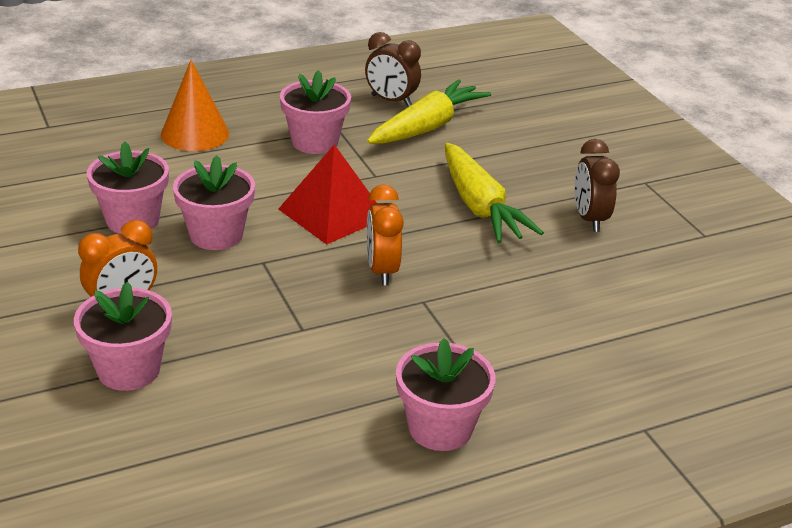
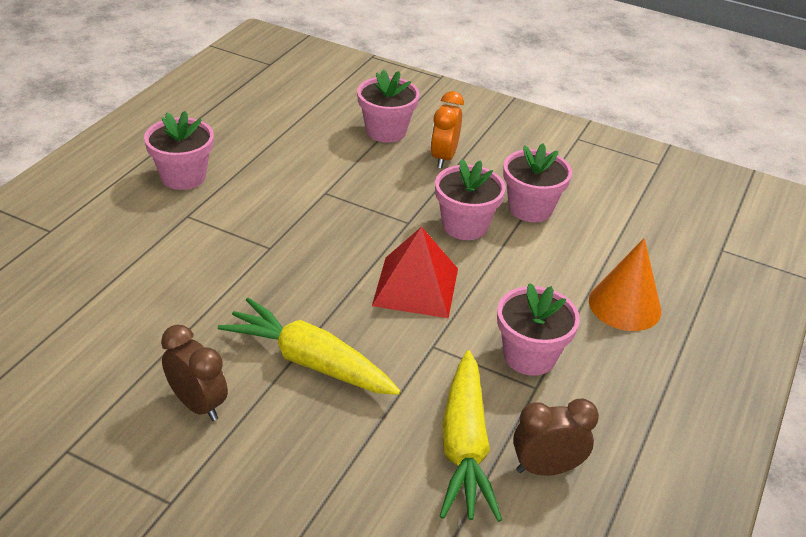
camera: 140 degrees right, 5 degrees up
orange clock [367,184,404,285] -> none

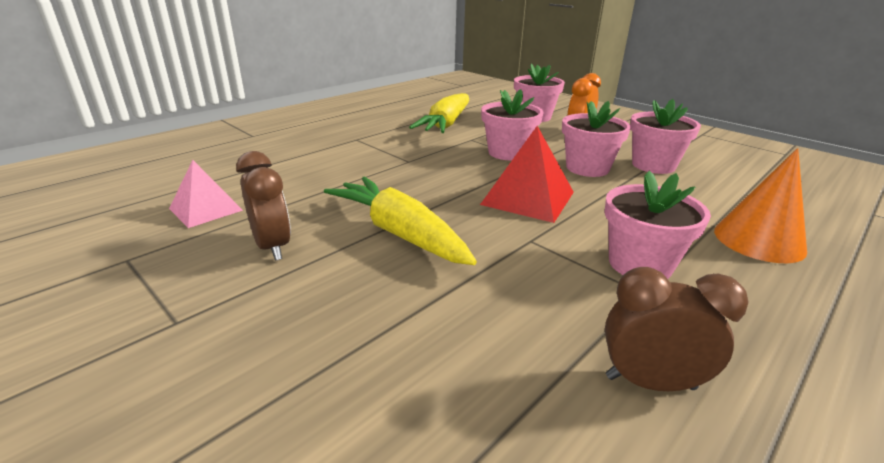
camera: 20 degrees right, 10 degrees down
pink flower pot [144,111,214,190] -> pink flower pot moved to [481,89,543,160]
yellow carrot [439,350,502,522] -> yellow carrot moved to [409,93,469,133]
none -> pink pyramid [169,160,243,228]

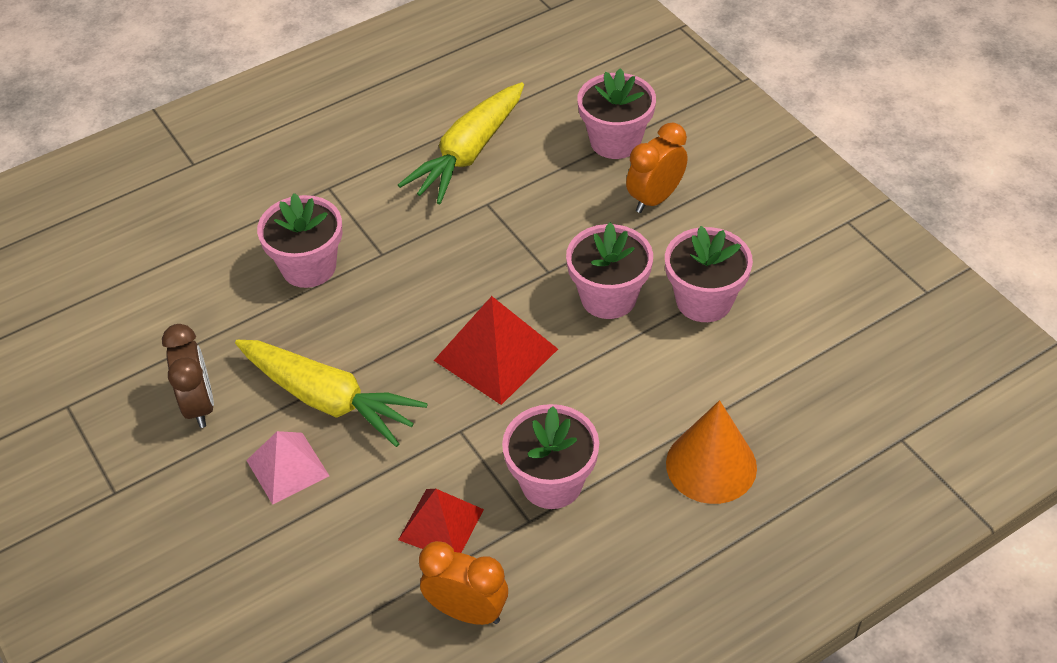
camera: 15 degrees right, 20 degrees up
pink pyramid [169,160,243,228] -> pink pyramid moved to [246,431,329,505]
yellow carrot [324,176,477,265] -> yellow carrot turned 150 degrees clockwise [235,340,428,447]
pink flower pot [481,89,543,160] -> pink flower pot moved to [257,193,342,288]
brown clock [605,267,748,391] -> orange clock [419,541,508,625]
none -> red pyramid [398,489,484,553]

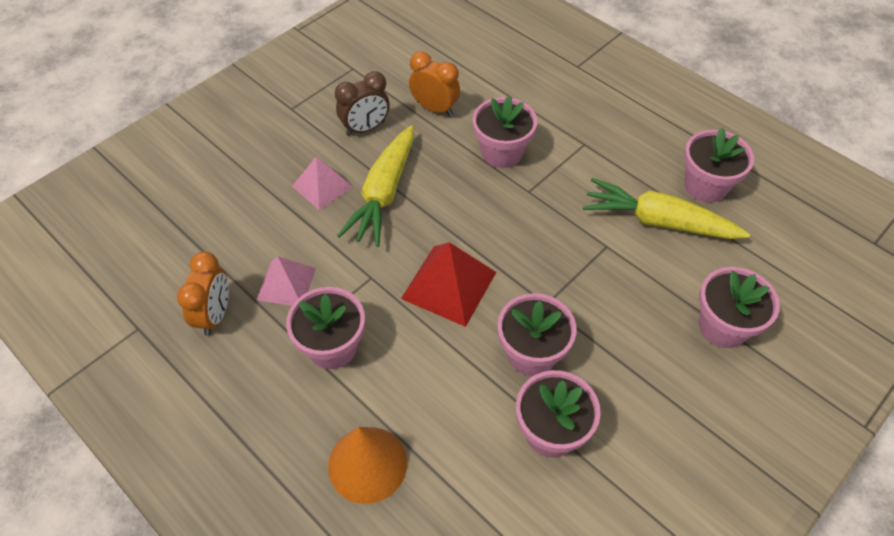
camera: 75 degrees right, 5 degrees up
red pyramid [398,489,484,553] -> pink pyramid [257,256,316,306]
orange clock [626,123,687,213] -> orange clock moved to [409,52,460,116]
none -> pink flower pot [684,128,754,203]

